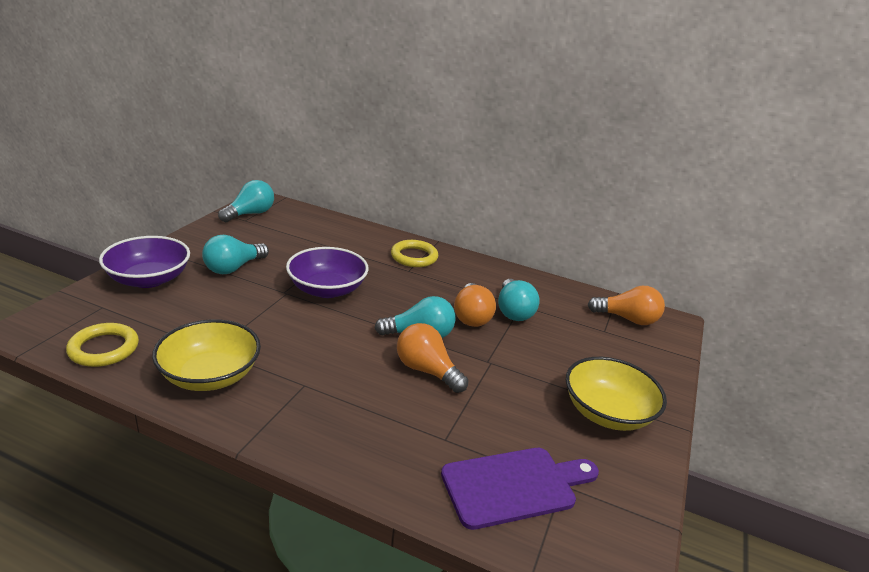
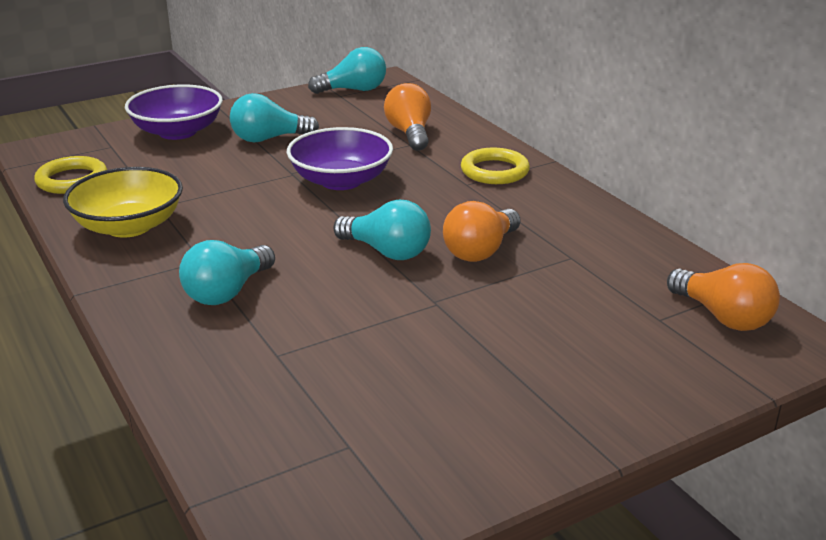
camera: 40 degrees right, 0 degrees up
orange light bulb [397,323,468,393] -> orange light bulb moved to [384,83,431,151]
purple cutting board [441,448,599,530] -> none
turquoise light bulb [498,279,540,321] -> turquoise light bulb moved to [179,240,275,305]
yellow bowl [566,357,667,431] -> none

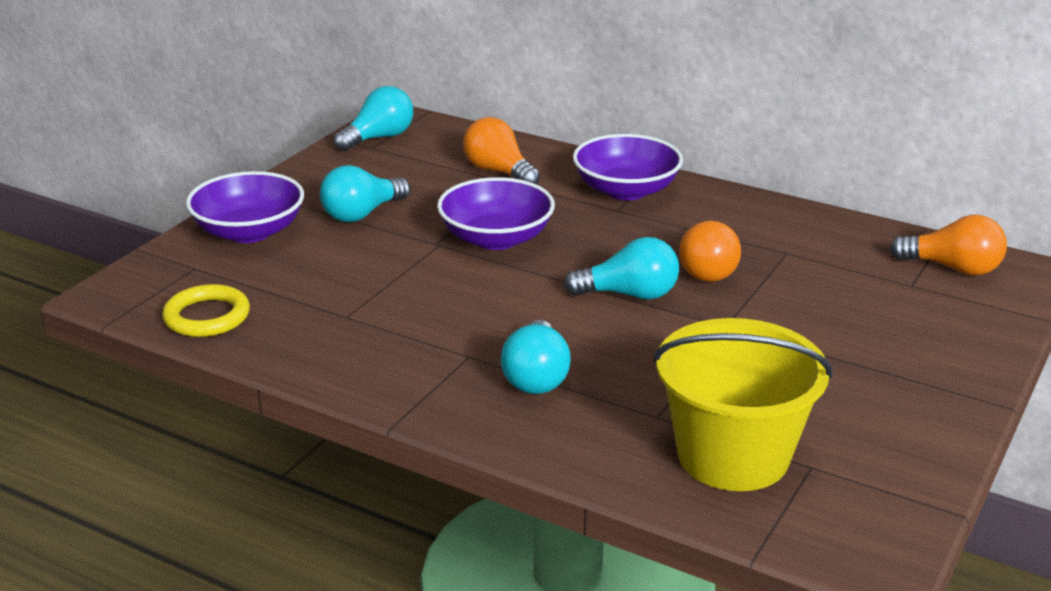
camera: 30 degrees left, 0 degrees up
yellow bowl [63,167,183,238] -> none
yellow ring [461,148,530,184] -> purple bowl [573,134,683,200]
none -> yellow bucket [653,318,832,491]

